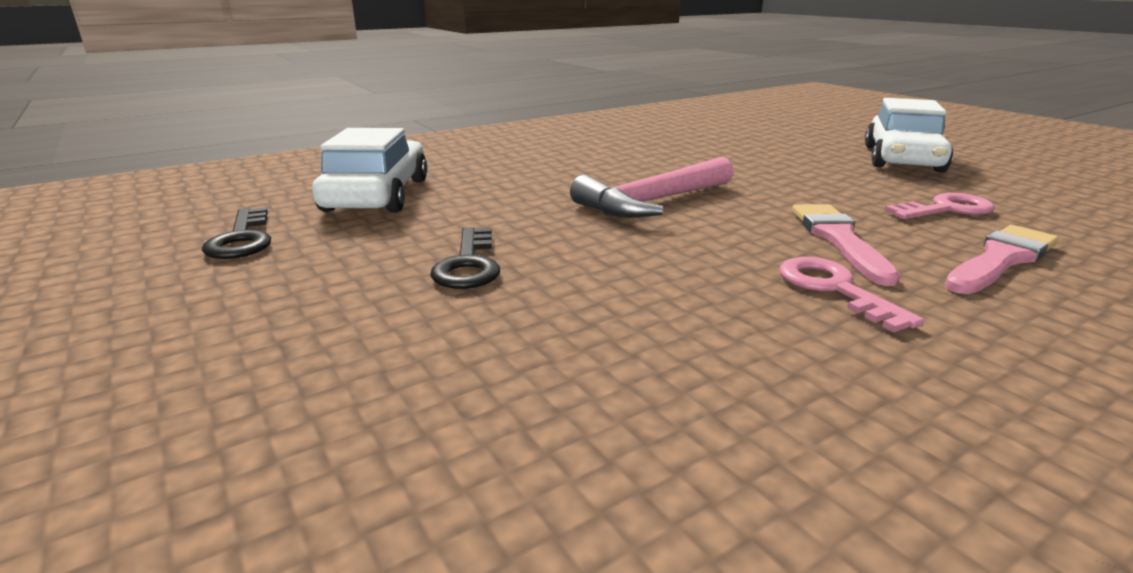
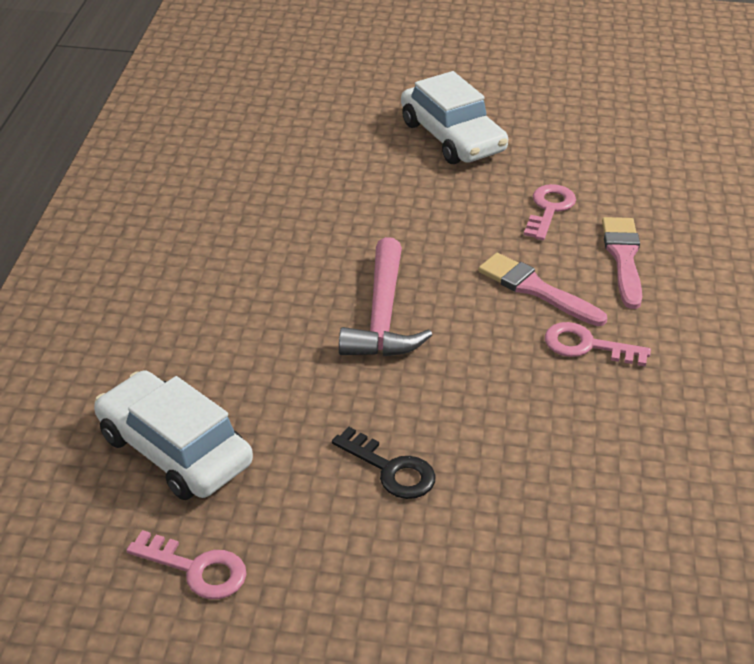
camera: 50 degrees left, 15 degrees up
black key [202,207,271,259] -> pink key [126,530,247,599]

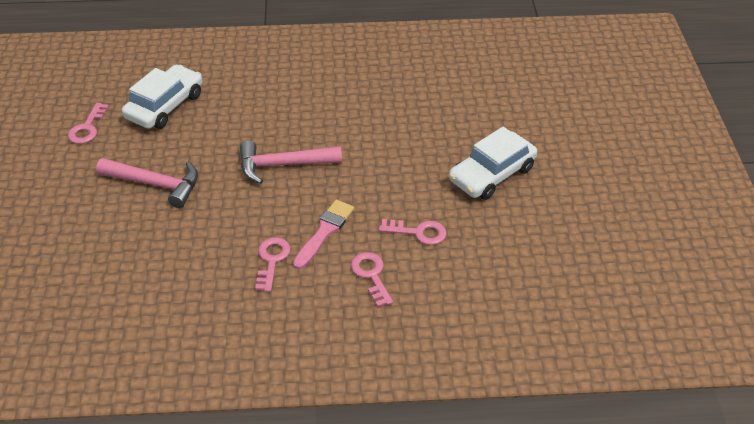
camera: 80 degrees right, 5 degrees up
black key [332,427,436,499] -> pink hammer [96,158,198,208]
pink brush [602,217,642,309] -> pink key [351,252,393,307]

